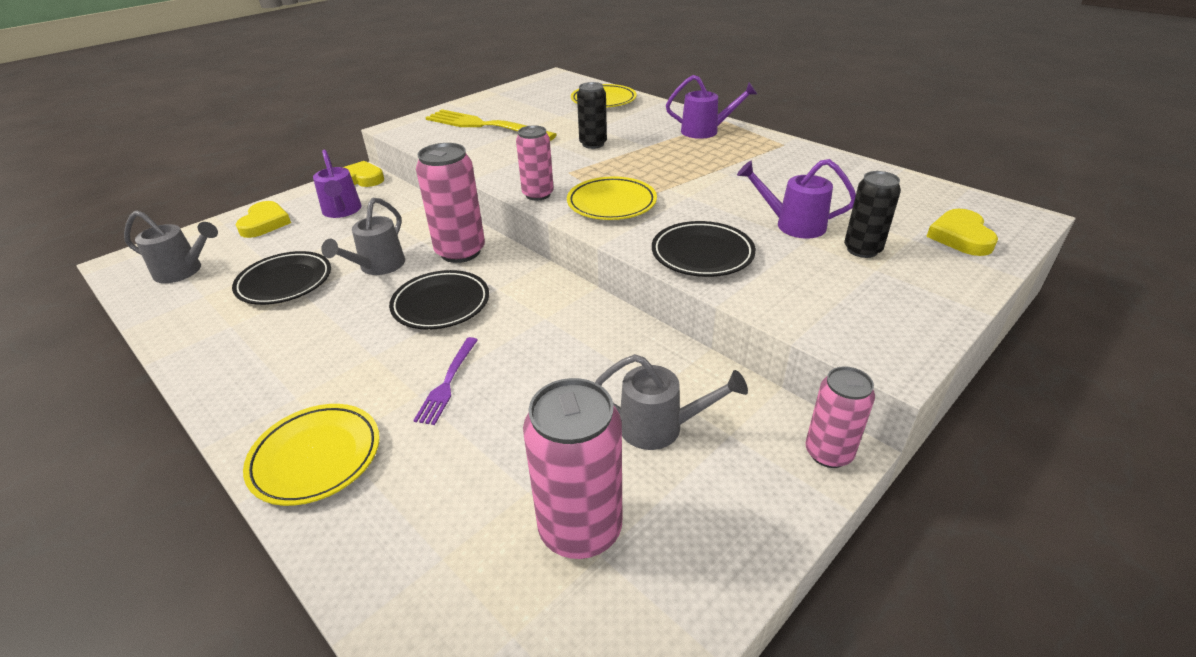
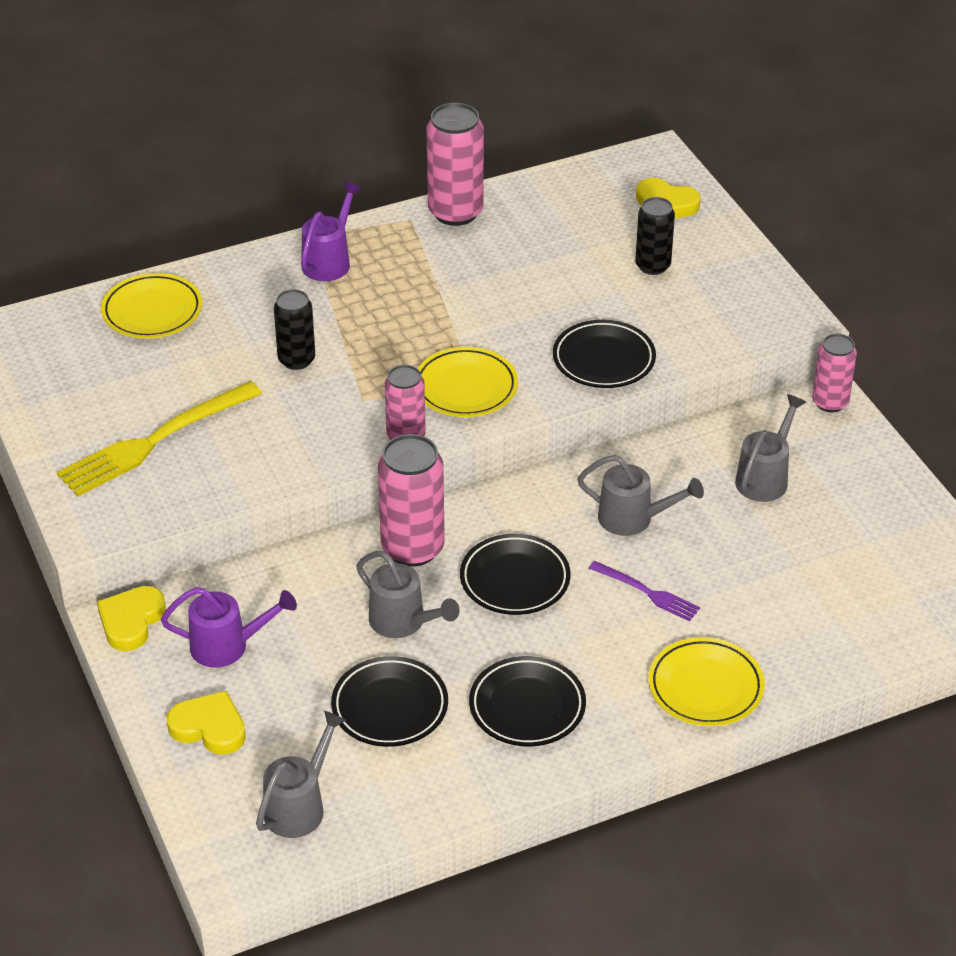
camera: 70 degrees left, 5 degrees up
pink can [523,378,622,559] -> pink can moved to [427,103,484,226]
purple watering can [737,159,856,239] -> none
none -> black plate [469,656,586,746]
none -> grey watering can [577,455,704,536]

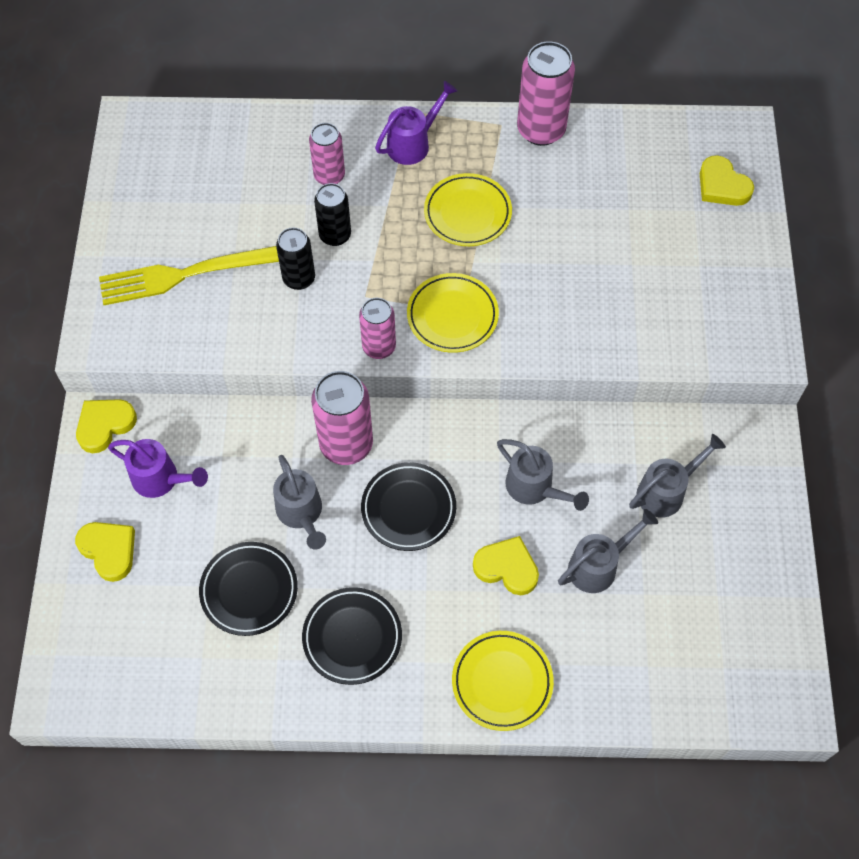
camera: 25 degrees right, 20 degrees up
yellow plate [101,273,202,338] -> yellow plate moved to [424,173,512,246]
grey watering can [256,711,346,838] -> grey watering can moved to [558,509,658,593]
black plate [553,320,656,388] -> none
purple fork [589,561,700,622] -> yellow heart [473,536,539,595]
black can [635,197,675,275] -> black can moved to [276,228,315,290]
pink can [812,334,857,412] -> pink can moved to [309,123,345,185]

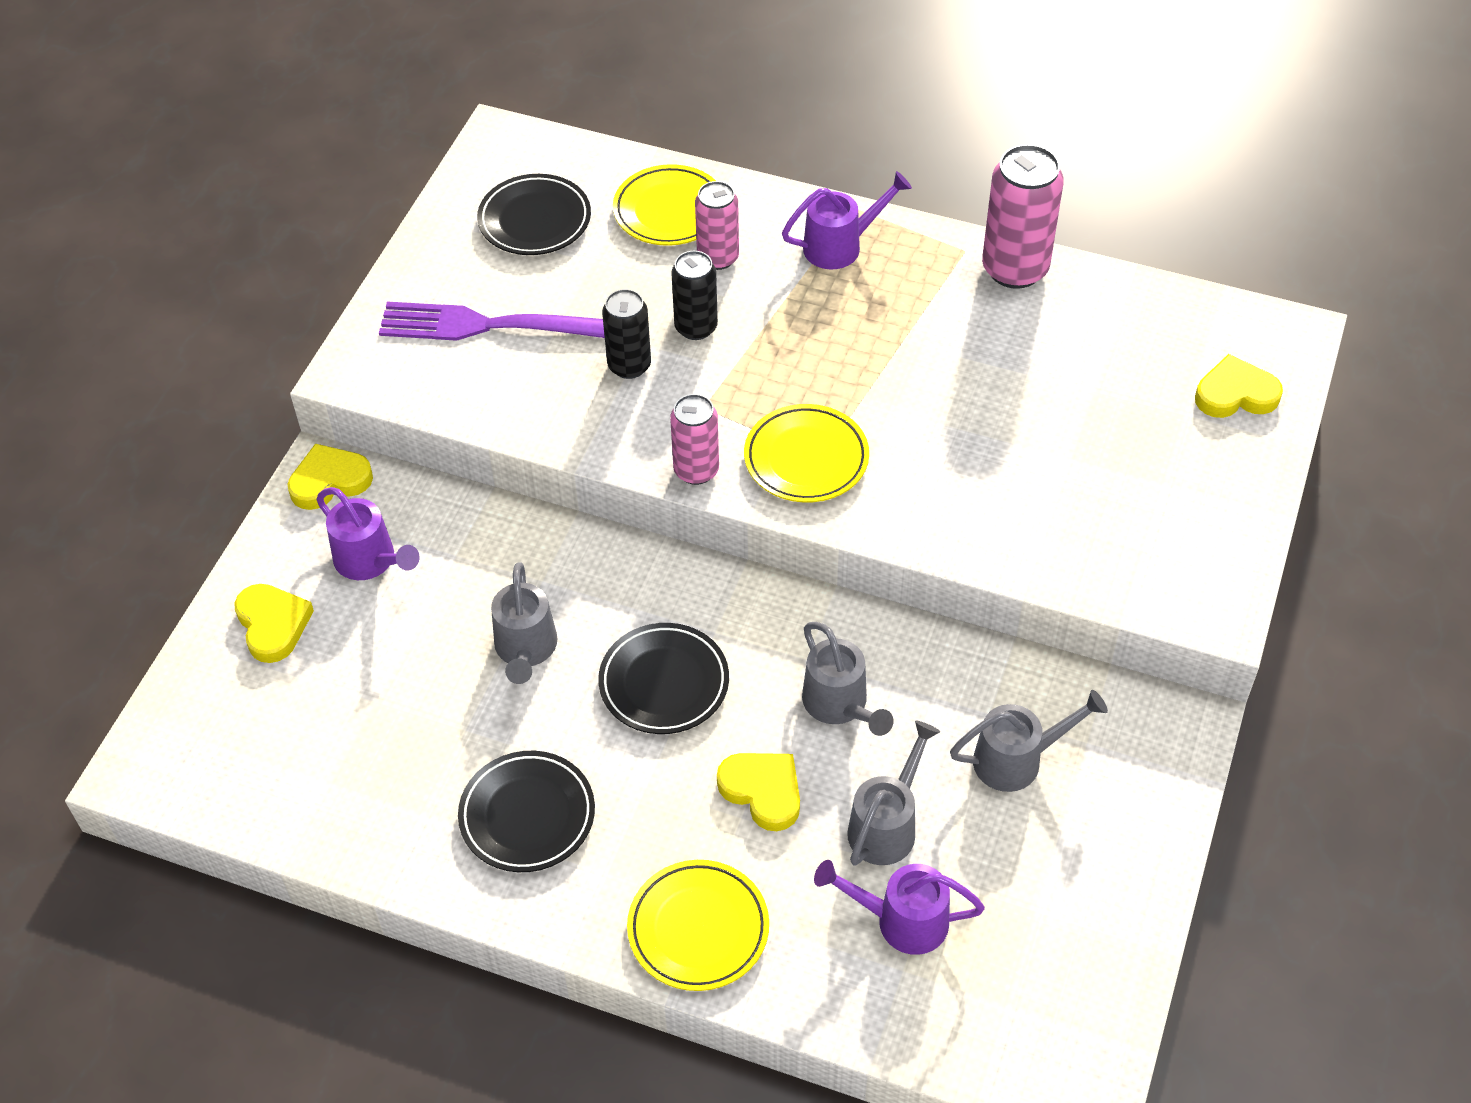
camera: 20 degrees right, 10 degrees down
yellow fork [99,246,279,305] -> purple fork [379,302,605,341]
black plate [199,542,298,636] -> black plate moved to [477,174,591,255]
pink can [311,371,373,465] -> none
yellow plate [424,173,512,246] -> yellow plate moved to [613,164,716,246]
grey watering can [558,509,658,593] -> grey watering can turned 45 degrees counterclockwise [847,721,940,866]
yellow heart [700,155,754,206] -> yellow heart turned 105 degrees clockwise [1195,354,1283,418]
none -> purple watering can [814,860,985,955]

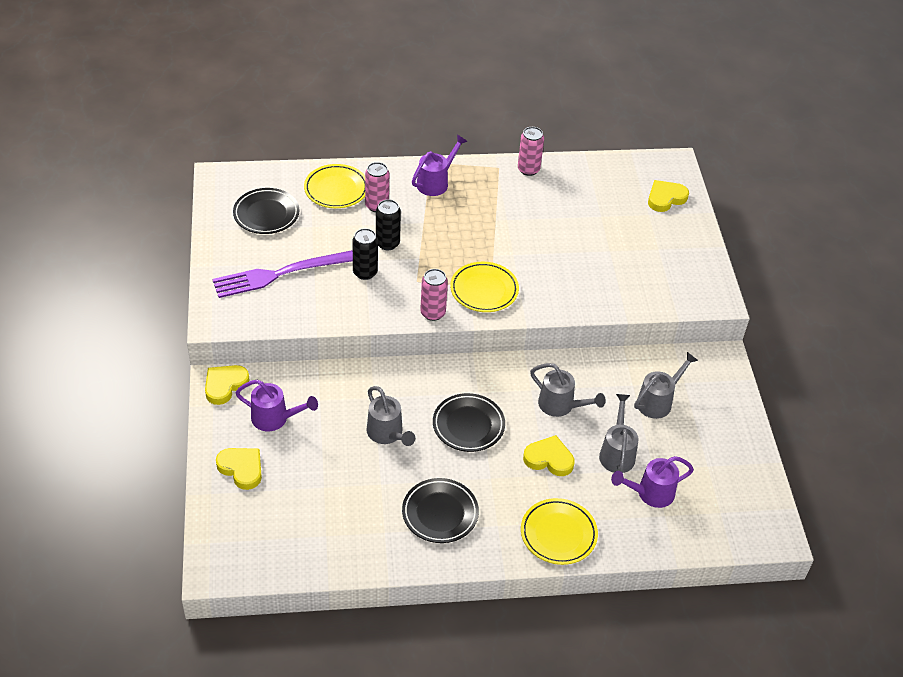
camera: 30 degrees left, 5 degrees down
pink can [982,144,1064,289] -> pink can [518,127,544,176], size x0.63

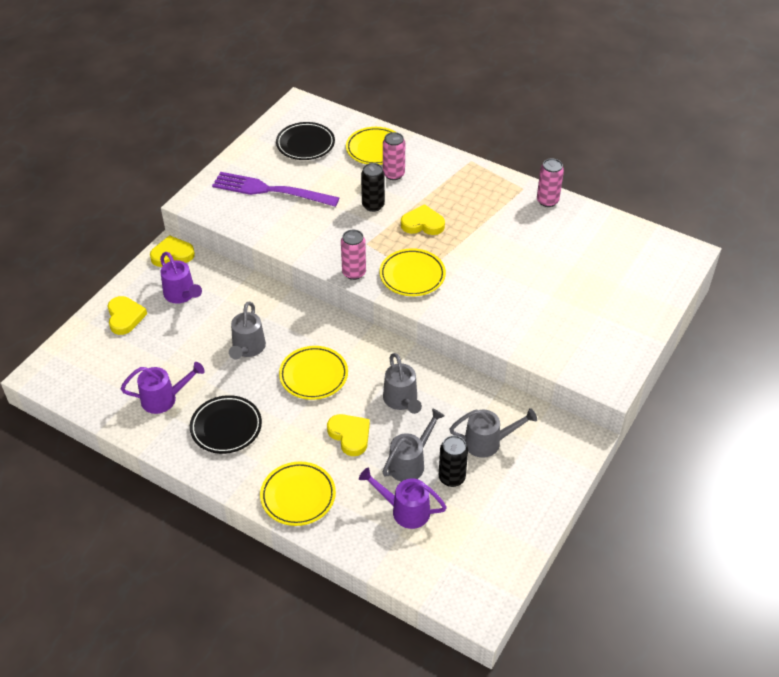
camera: 40 degrees right, 0 degrees up
black can [352,228,378,280] -> black can moved to [439,435,468,487]
purple watering can [412,135,468,196] -> purple watering can moved to [121,362,205,414]
black plate [433,393,505,452] -> yellow plate [279,346,348,400]
yellow heart [648,180,689,212] -> yellow heart moved to [401,204,445,235]

